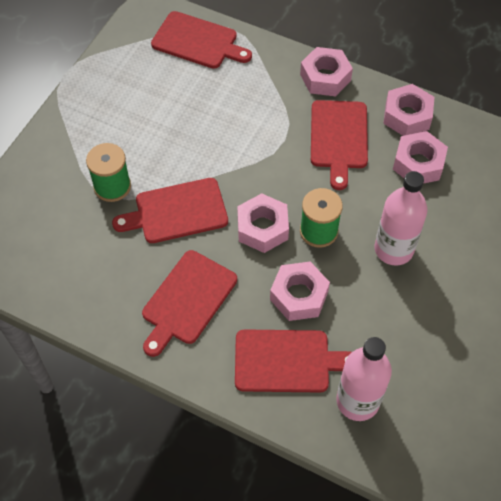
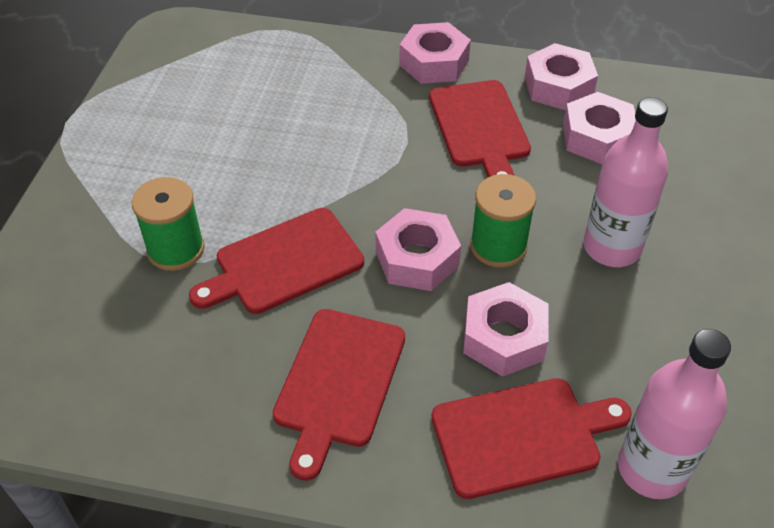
camera: 15 degrees left, 10 degrees down
red cutting board [151,11,252,69] -> none

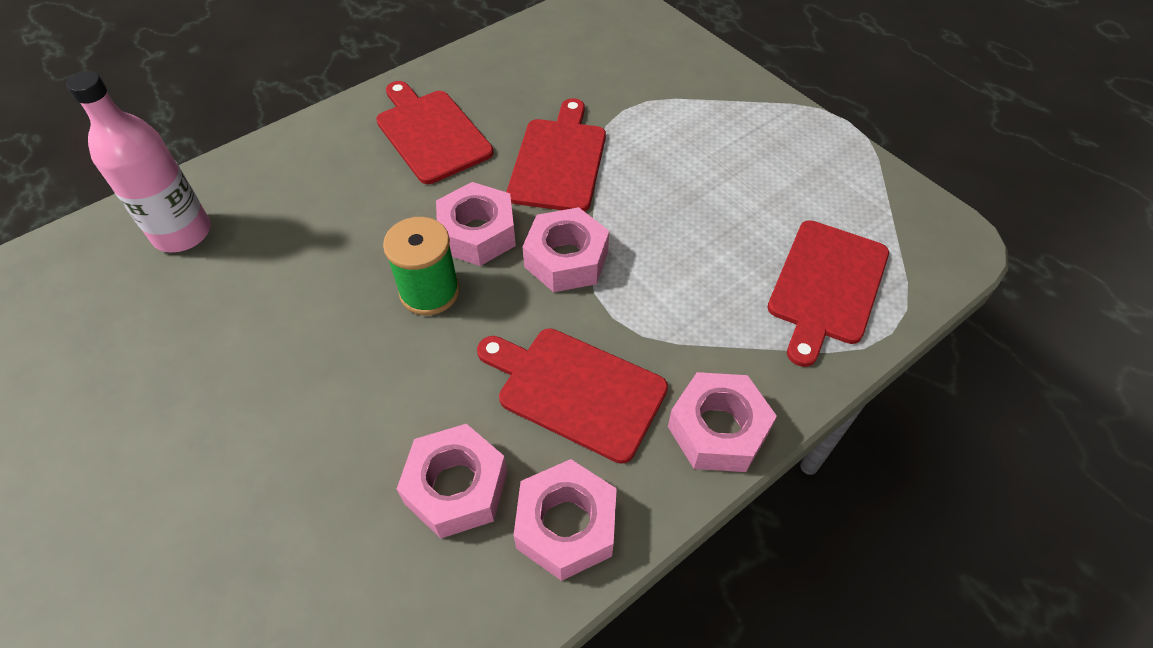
camera: 130 degrees right, 5 degrees up
green spool [132,177,205,271] -> none
red cutting board [431,378,632,499] -> red cutting board moved to [767,220,889,367]
pink nut [463,282,549,377] -> pink nut moved to [523,207,609,292]
pink bottle [583,97,668,267] -> none

